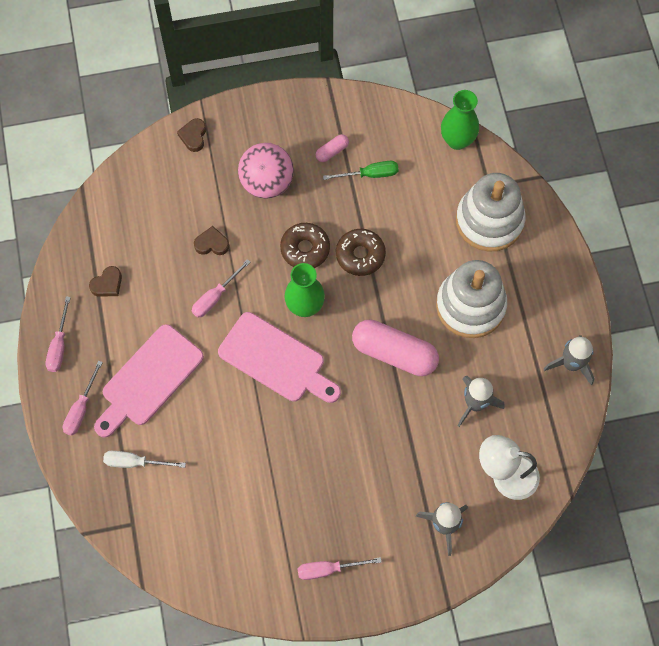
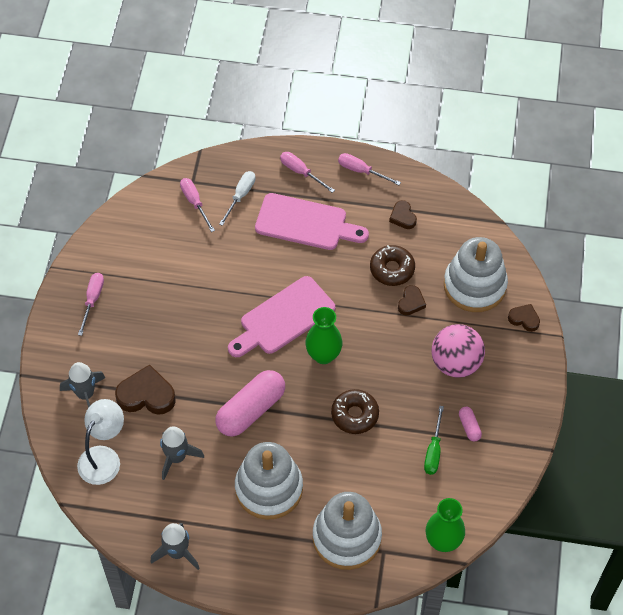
camera: 110 degrees right, 10 degrees down
pink cutting board [94,324,204,438] -> pink cutting board turned 135 degrees clockwise [255,193,369,250]
pink screwdriver [192,259,250,318] -> pink screwdriver moved to [180,178,215,232]
brown donut [280,223,330,268] -> brown donut moved to [370,245,415,286]
none -> brown heart [115,364,176,415]
none -> white stacking toy [444,237,508,312]

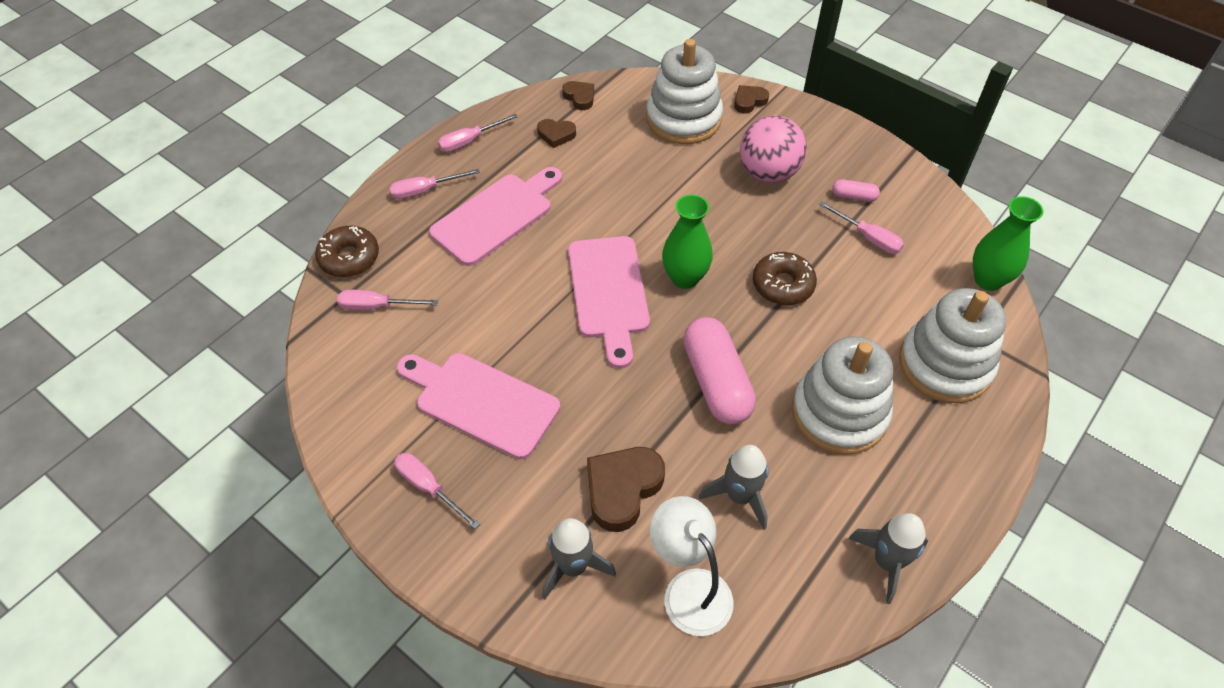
camera: 60 degrees left, 5 degrees down
white screwdriver [219,171,255,226] -> none
brown donut [370,245,415,286] -> brown donut moved to [315,226,379,277]
brown heart [398,285,426,316] -> brown heart moved to [562,81,594,110]
green screwdriver [424,406,444,475] -> pink screwdriver [819,201,904,254]
none -> pink cutting board [397,353,560,459]

